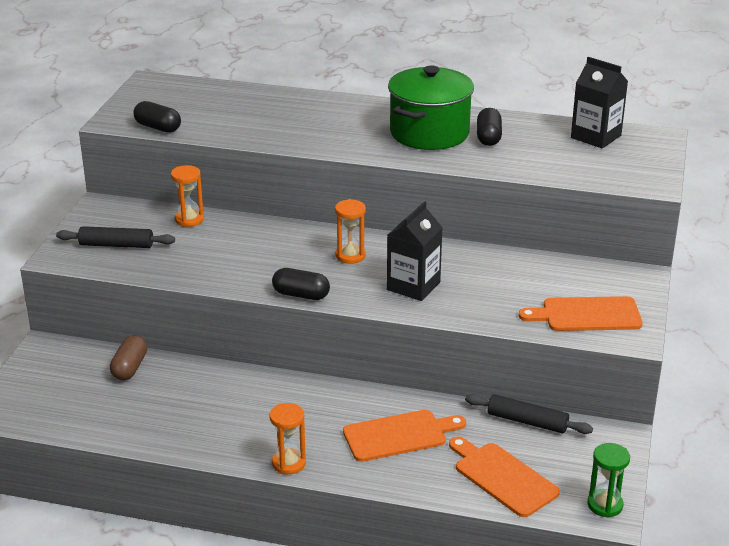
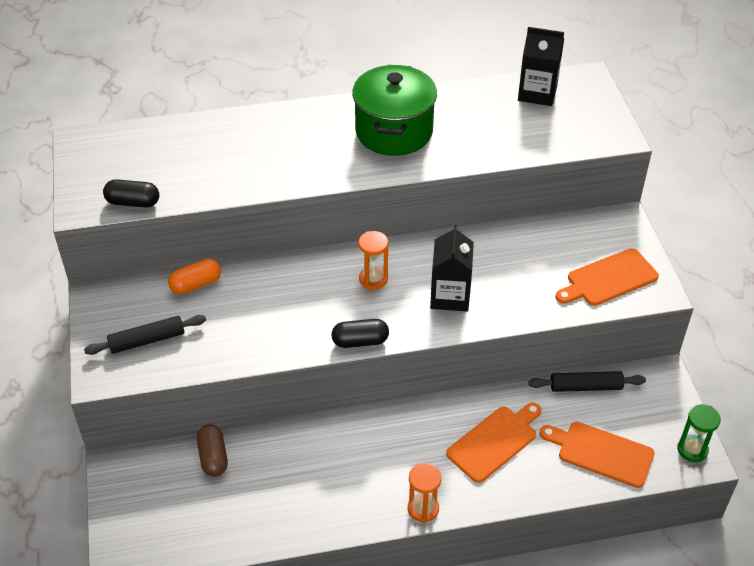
camera: 25 degrees left, 15 degrees up
orange hourglass [171,165,204,227] -> orange capsule [168,258,221,294]
black capsule [477,108,502,146] -> none

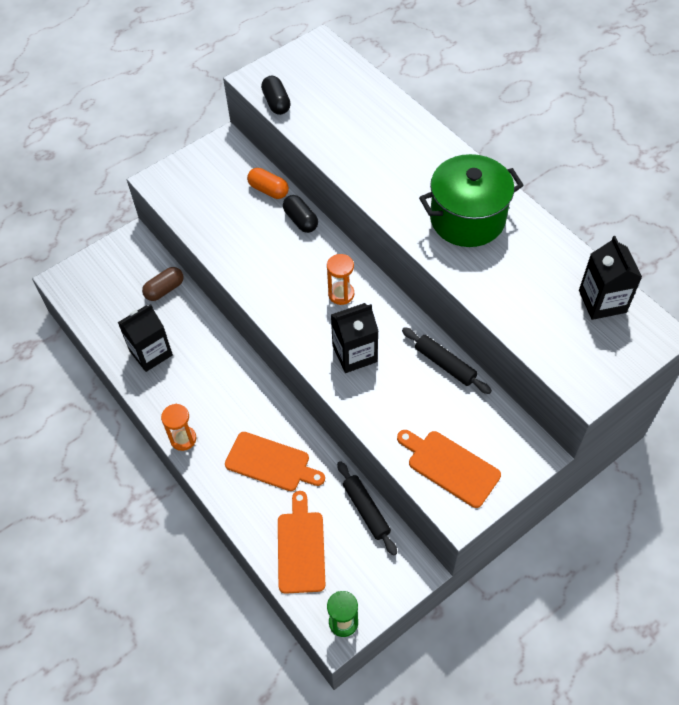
camera: 65 degrees right, 10 degrees up
black rolling pin [84,315,206,355] -> black rolling pin moved to [402,327,492,394]
black capsule [332,319,389,348] -> black capsule moved to [283,195,318,233]
none -> black carton [118,304,173,372]

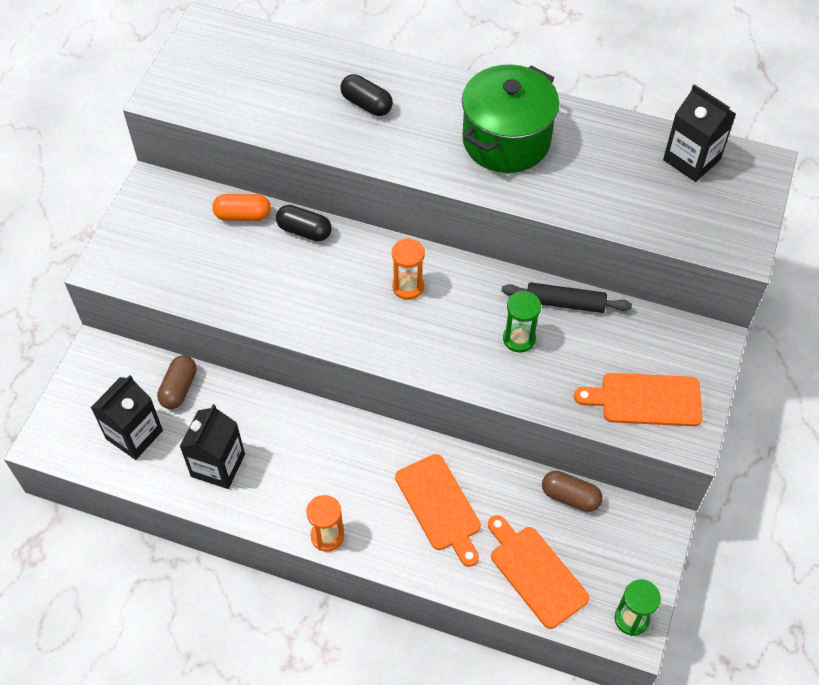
camera: 35 degrees left, 0 degrees up
orange cutting board [225,432,325,491] -> orange cutting board turned 75 degrees clockwise [395,454,481,567]
black capsule [261,76,291,115] -> black capsule moved to [340,74,393,116]
black carton [331,303,378,373] -> black carton moved to [91,375,163,460]
black rolling pin [337,461,397,556] -> brown capsule [542,471,603,512]
none -> green hourglass [503,291,541,352]

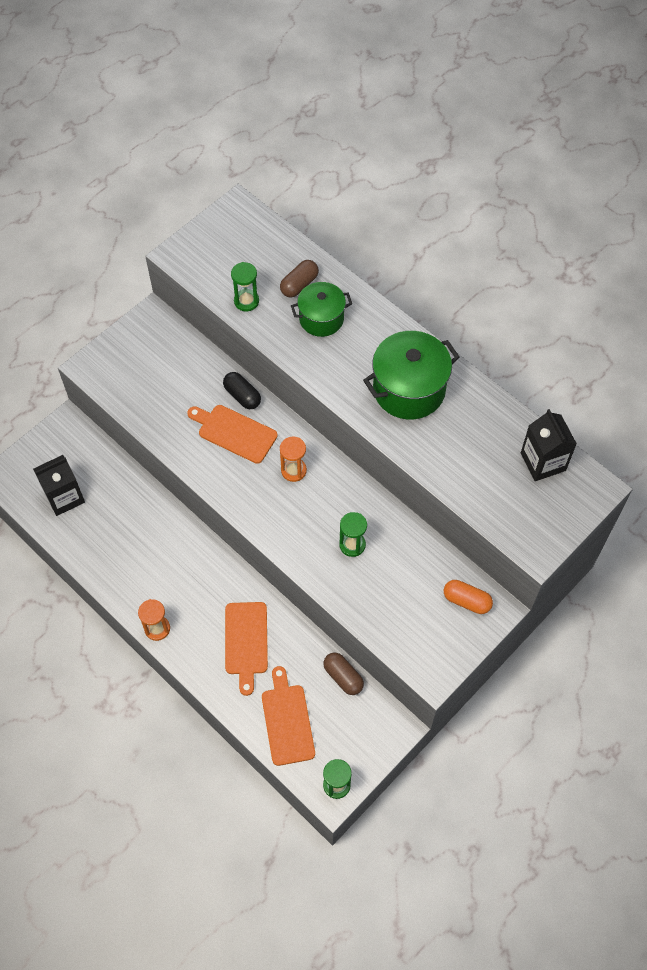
camera: 25 degrees right, 5 degrees up
brown capsule [157,355,197,409] -> brown capsule moved to [280,260,319,297]
black carton [180,404,245,489] -> none
orange capsule [212,194,271,221] -> orange capsule moved to [444,580,493,614]
black capsule [340,74,393,116] -> green pot [291,282,352,337]
black rolling pin [502,282,632,313] -> none
orange cutting board [574,373,703,426] -> orange cutting board moved to [188,405,278,464]
none -> green hourglass [231,262,259,311]

